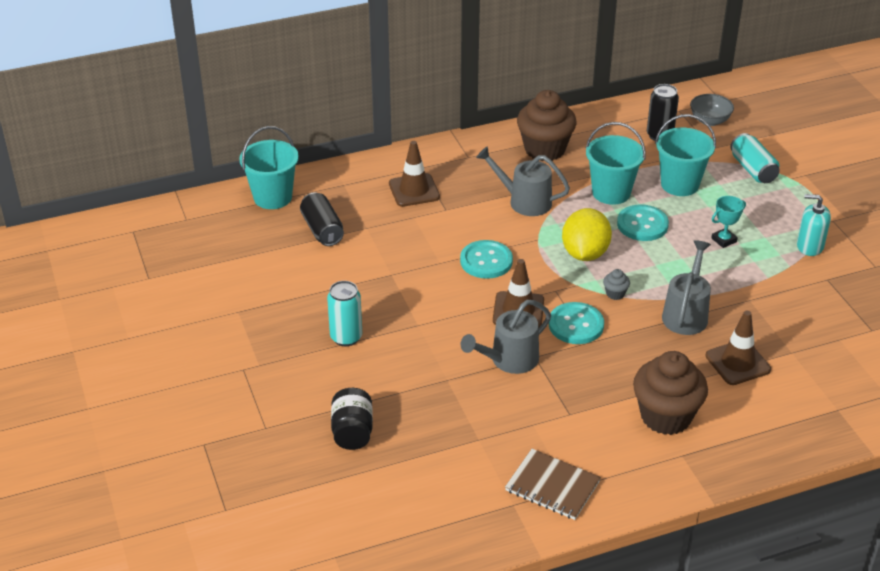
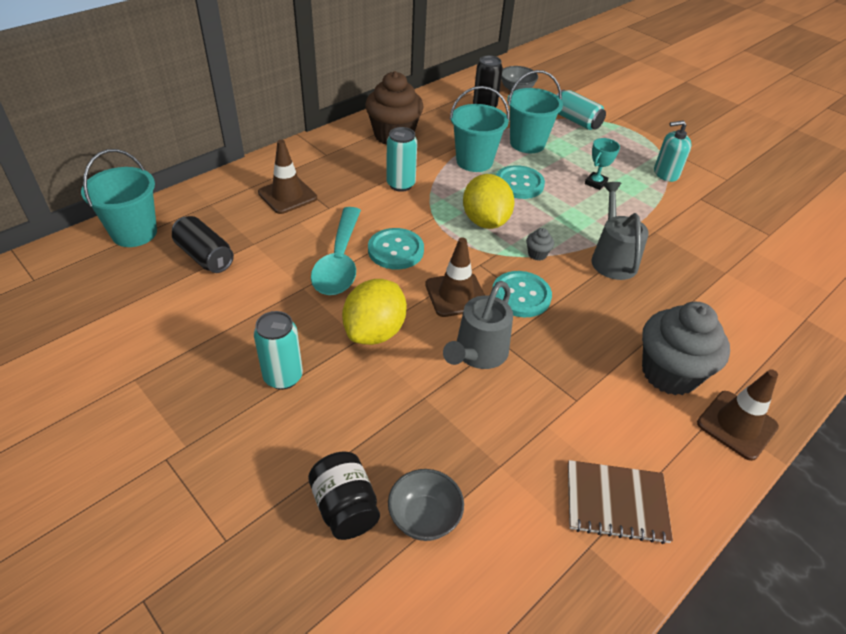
camera: 25 degrees left, 5 degrees up
grey watering can [476,146,570,216] -> turquoise can [386,127,417,192]
brown cupcake [633,351,708,435] -> grey cupcake [642,302,730,395]
brown traffic cone [706,311,771,385] -> brown traffic cone moved to [697,369,779,461]
none -> turquoise spoon [311,207,361,295]
none -> yellow lemon [342,279,407,345]
none -> grey bowl [388,469,464,541]

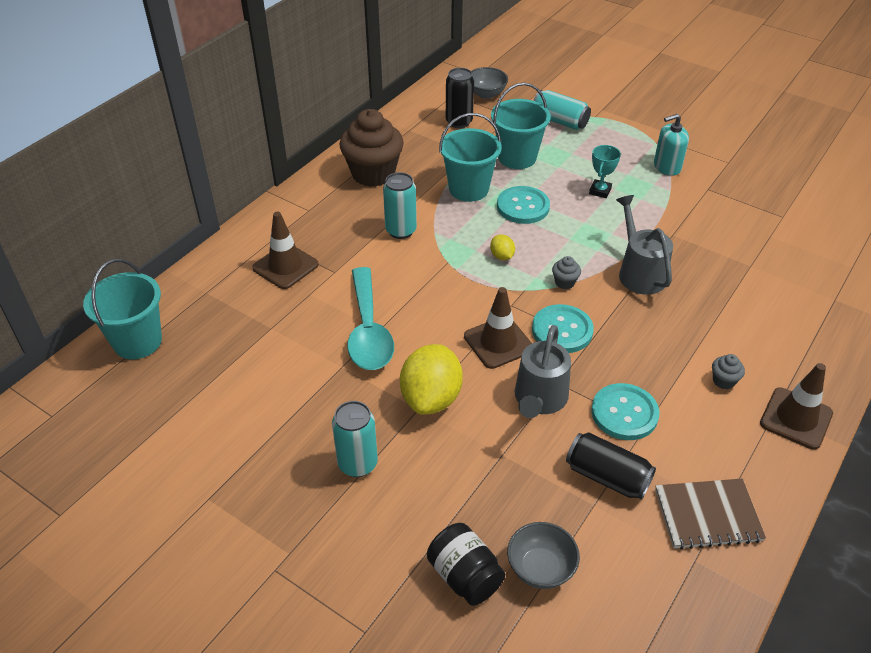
camera: 10 degrees left, 0 degrees up
black can [172,216,234,273] -> black can moved to [566,432,656,500]
turquoise button [368,228,424,269] -> turquoise button moved to [591,383,659,440]
yellow lemon [463,174,514,229] -> yellow lemon [490,235,515,260], size x0.46
grey cupcake [642,302,730,395] -> grey cupcake [712,354,745,389], size x0.40

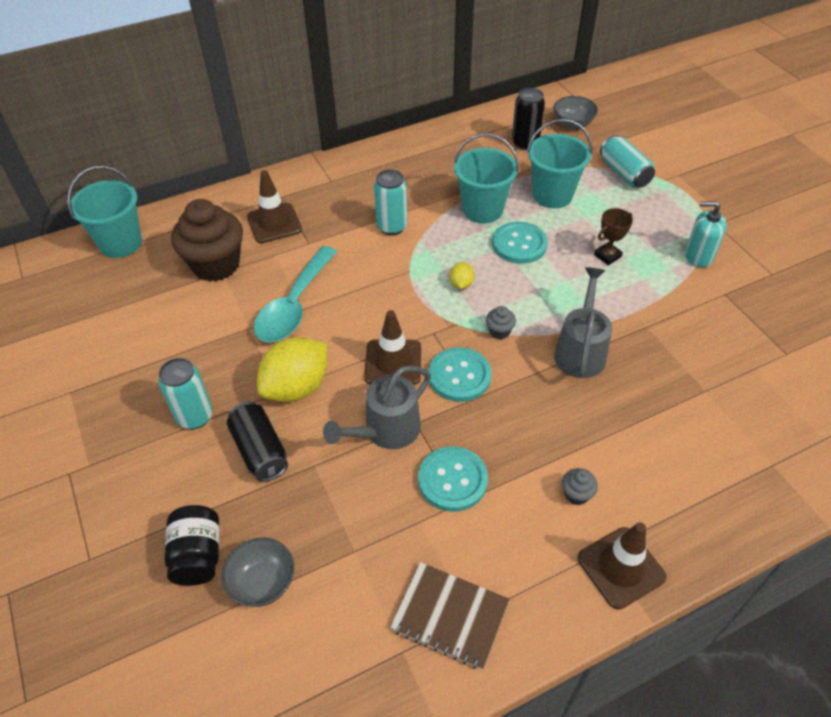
camera: 30 degrees right, 5 degrees up
brown cupcake [339,109,404,187] -> brown cupcake moved to [171,199,243,282]
black can [566,432,656,500] -> black can moved to [227,402,288,482]
turquoise trophy [589,145,621,198] -> brown trophy [594,208,633,265]

